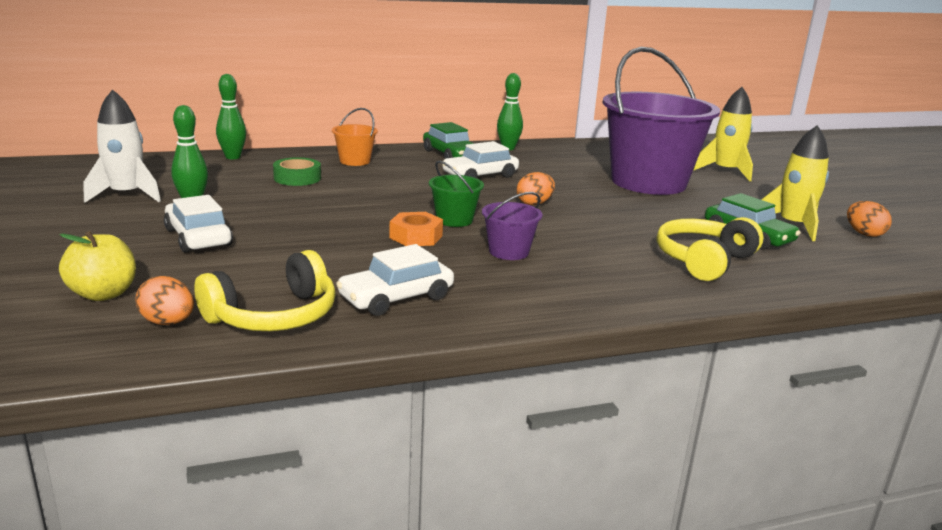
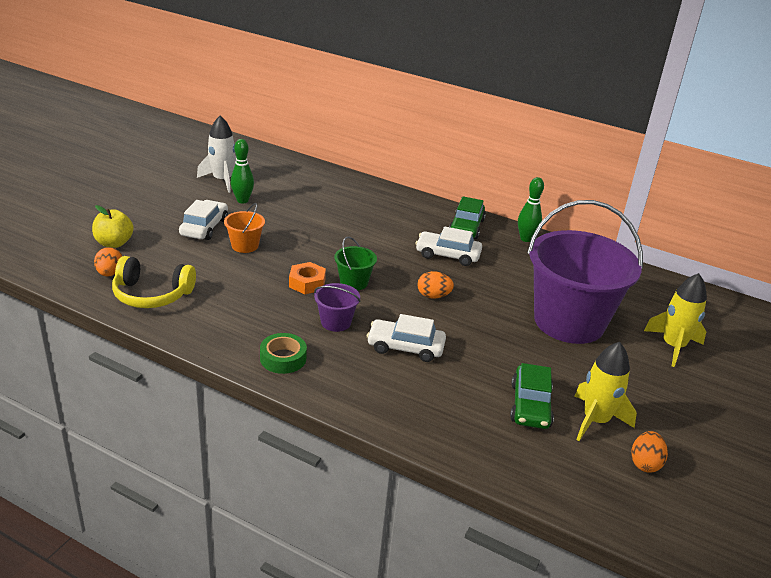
camera: 45 degrees right, 10 degrees up
green bowling pin [216,74,246,159] -> none
green tape [273,157,321,186] -> green tape moved to [260,333,307,374]
orange bucket [332,108,378,166] -> orange bucket moved to [224,203,265,253]
white car [336,244,454,316] -> white car moved to [367,314,446,362]
yellow headphones [657,217,763,281] -> none

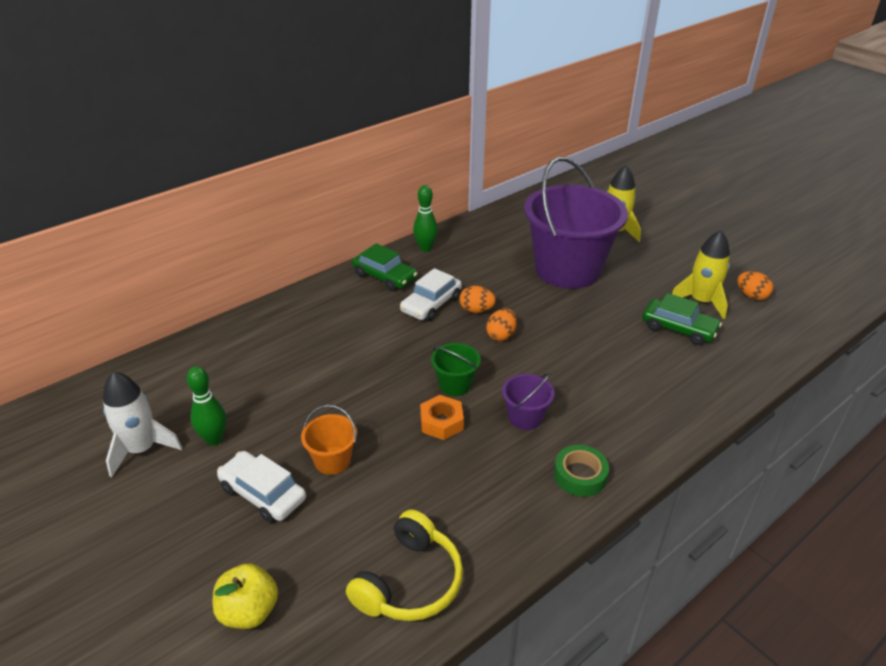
camera: 65 degrees left, 5 degrees up
orange egg [94,247,122,277] -> orange egg moved to [459,286,496,313]
white car [367,314,446,362] -> none

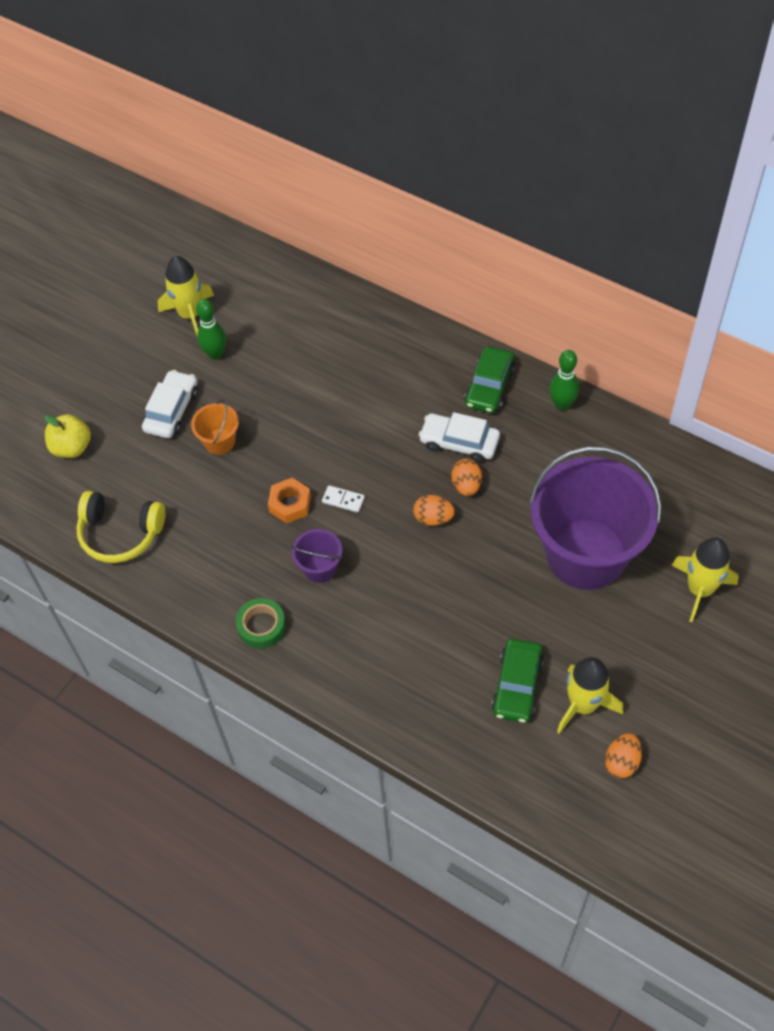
camera: 75 degrees right, 20 degrees up
white rocket [103,371,182,477] -> yellow rocket [157,256,214,335]
green bucket [431,343,481,396] -> white domino [322,485,365,513]

